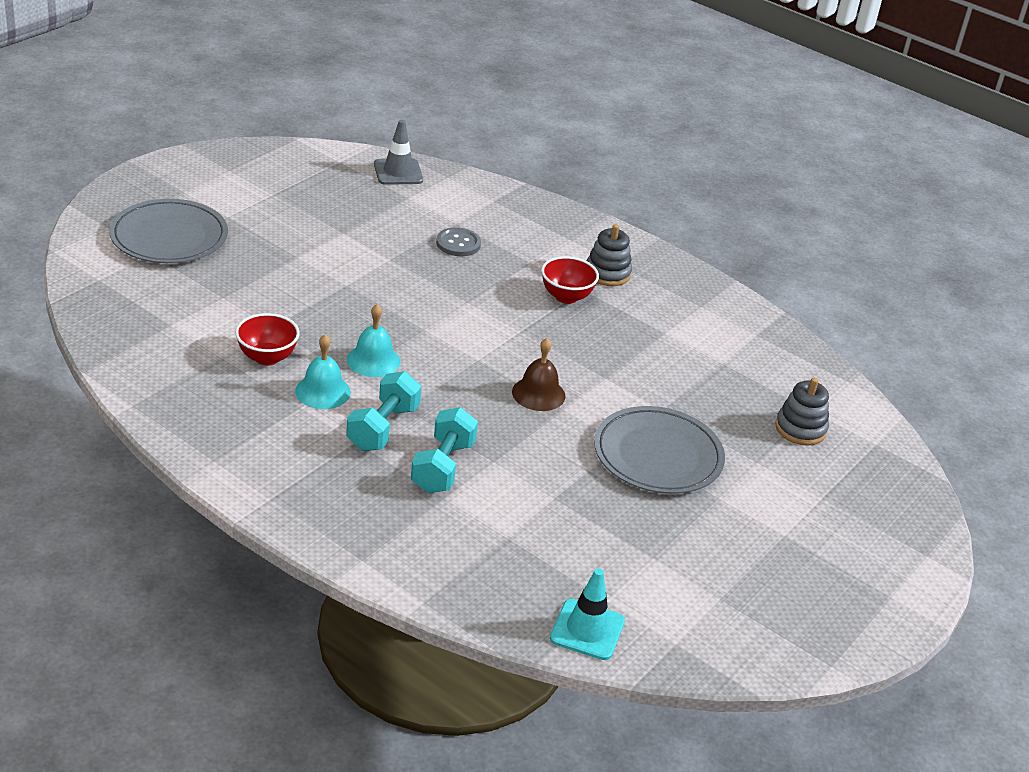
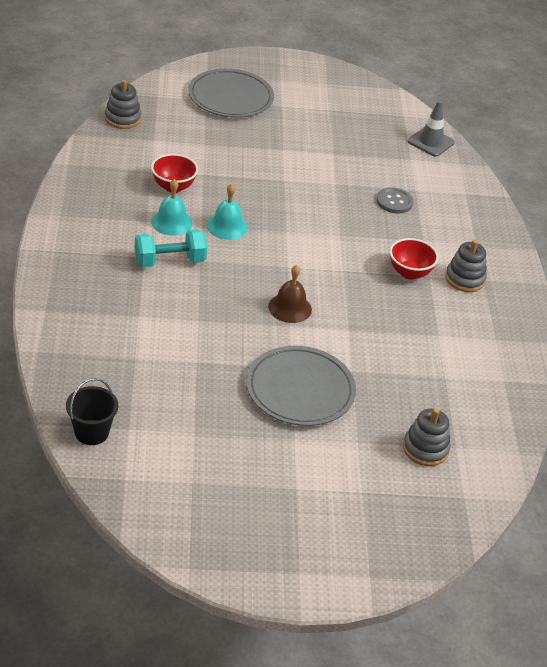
camera: 50 degrees right, 5 degrees up
turquoise dumbbell [411,407,478,493] -> none
turquoise traffic cone [550,568,625,660] -> black bucket [66,378,118,445]
none -> grey stacking toy [105,80,142,129]

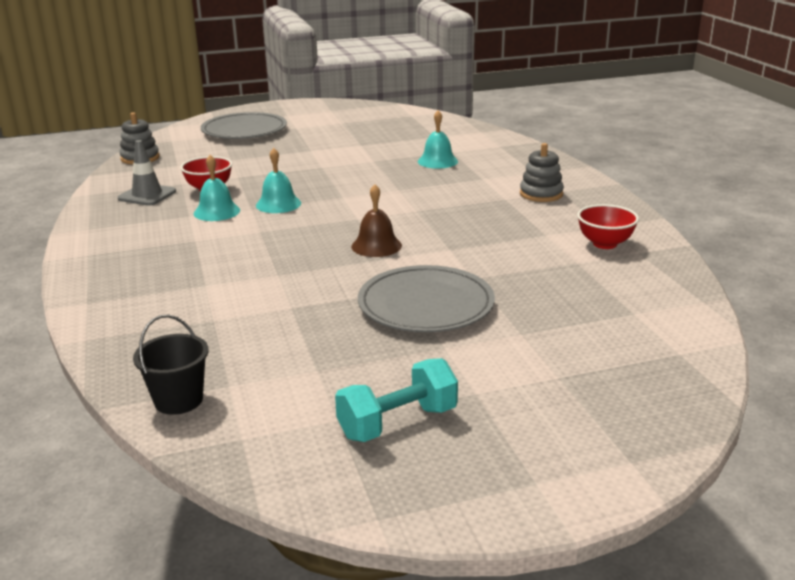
camera: 10 degrees left, 15 degrees down
turquoise dumbbell [134,229,207,267] -> turquoise dumbbell moved to [335,358,458,442]
grey button [377,187,414,214] -> turquoise bell [418,110,458,169]
red bowl [390,238,439,280] -> red bowl moved to [577,204,639,249]
grey stacking toy [403,408,451,466] -> none
grey traffic cone [408,100,455,157] -> grey traffic cone moved to [118,140,176,206]

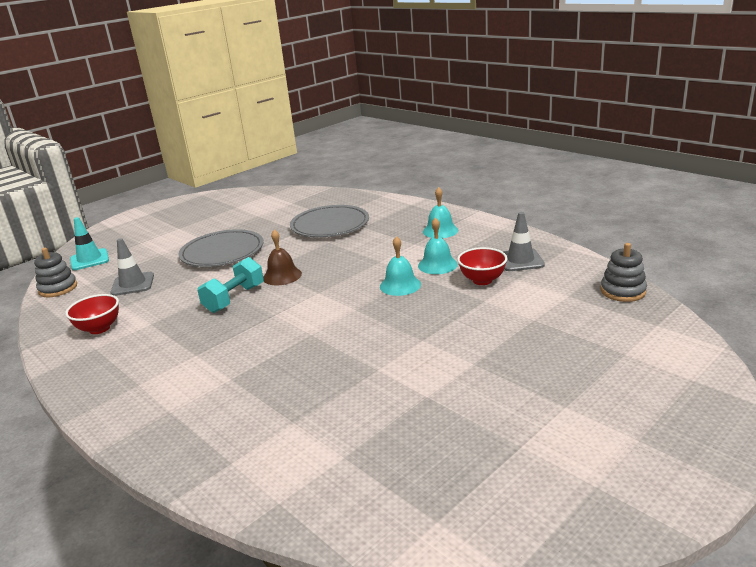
camera: 155 degrees right, 0 degrees up
black bucket [133,315,209,415] -> none
grey plate [201,112,287,139] -> grey plate moved to [290,205,369,237]
turquoise dumbbell [335,358,458,442] -> turquoise dumbbell moved to [197,257,264,313]
turquoise bell [418,110,458,169] -> turquoise bell moved to [423,187,458,238]
grey stacking toy [520,143,564,202] -> grey stacking toy moved to [34,248,77,297]
none -> turquoise traffic cone [70,217,109,270]
none -> grey traffic cone [110,238,154,296]

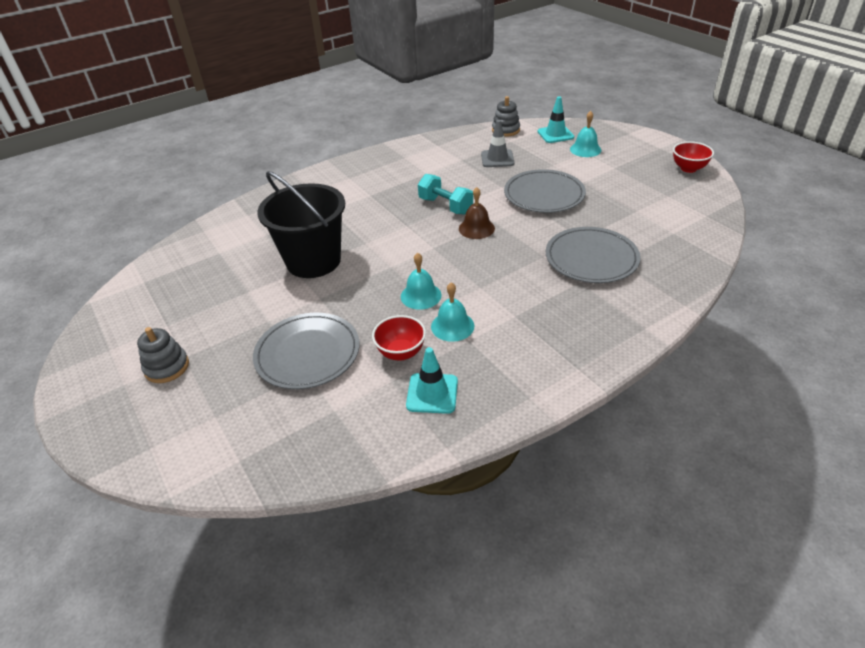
camera: 100 degrees right, 15 degrees up
red bowl [65,294,119,334] -> red bowl moved to [673,141,714,173]
turquoise bell [423,187,458,238] -> turquoise bell moved to [570,111,601,157]
grey traffic cone [502,212,545,271] -> turquoise traffic cone [406,347,458,414]
grey stacking toy [601,243,647,302] -> grey stacking toy moved to [137,327,189,383]
none -> grey plate [253,313,360,389]
none -> black bucket [257,171,345,278]

